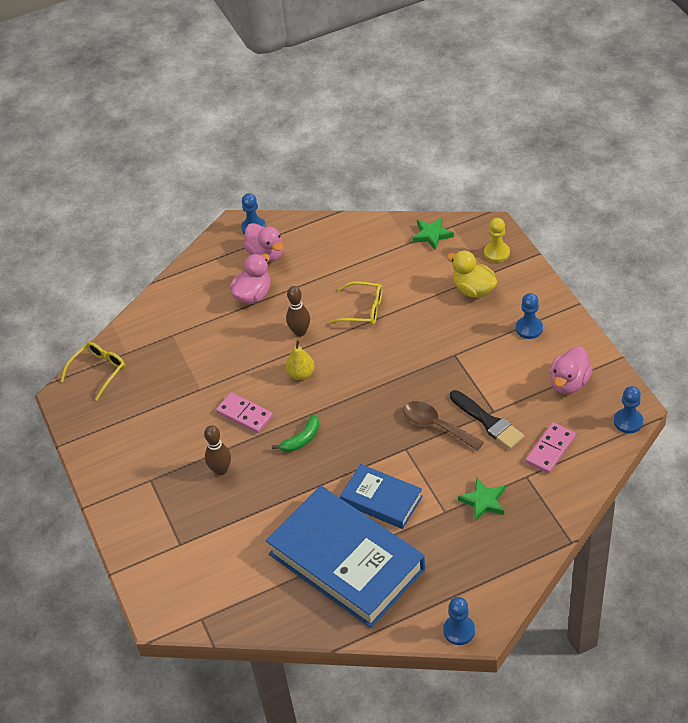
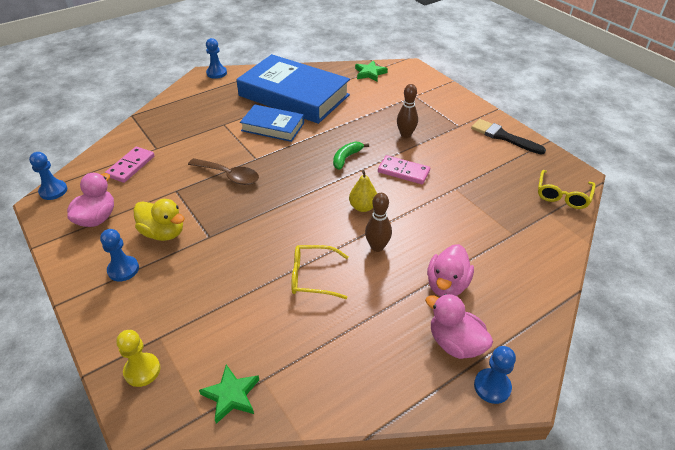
camera: 165 degrees right, 5 degrees down
yellow duck [447,250,497,298] -> yellow duck moved to [133,199,185,241]
black brush [450,390,525,449] -> black brush moved to [471,119,546,154]
green star [458,478,505,521] -> green star moved to [355,60,388,81]

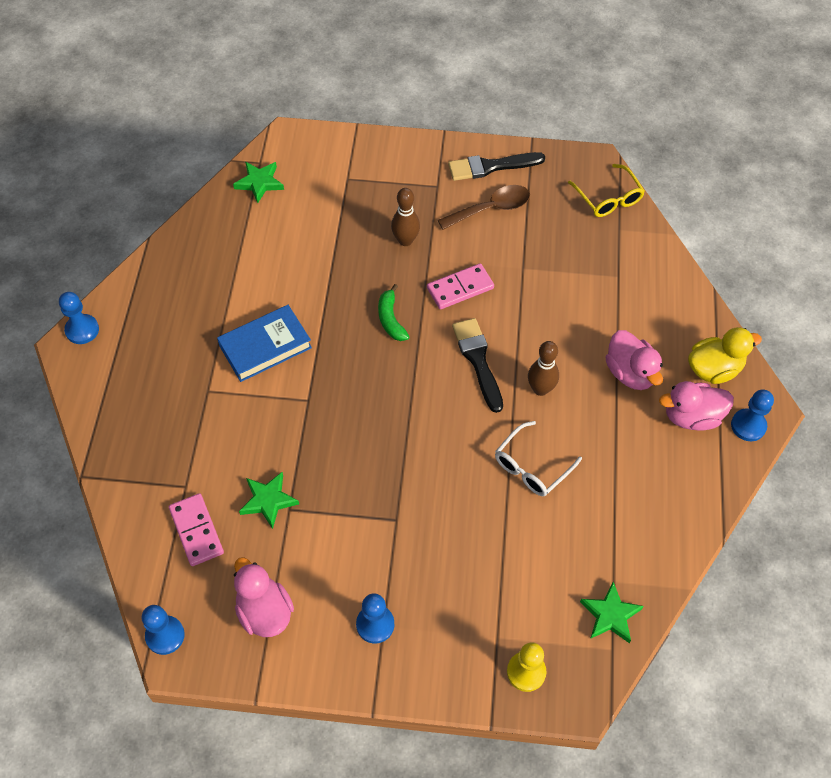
camera: 50 degrees left, 15 degrees up
yellow duck [133,199,185,241] -> yellow duck moved to [688,327,762,384]
brown spoon [188,158,259,185] -> brown spoon moved to [438,185,530,230]
blue book [236,54,350,124] -> none
yellow glasses [291,245,348,299] -> white glasses [495,421,582,496]
yellow pear [349,170,377,212] -> black brush [452,318,503,413]
none -> green star [239,472,299,529]

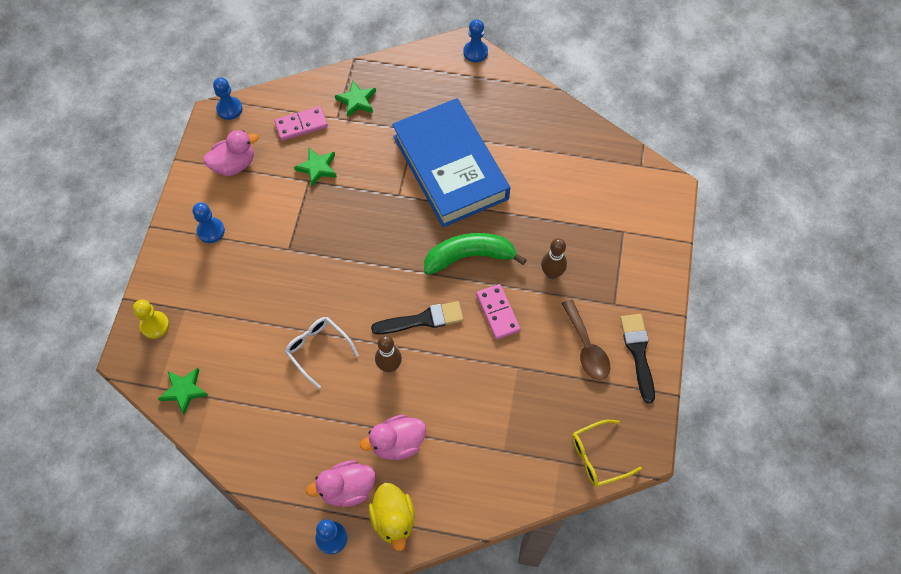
camera: 95 degrees right, 5 degrees up
blue book [217,305,312,382] -> blue book [392,98,510,227], size x1.88
green star [233,162,284,203] -> green star moved to [335,80,376,117]
green banana [378,284,410,341] -> green banana [424,233,527,275], size x1.81
pink duck [659,381,734,431] -> pink duck turned 105 degrees counterclockwise [306,460,375,507]

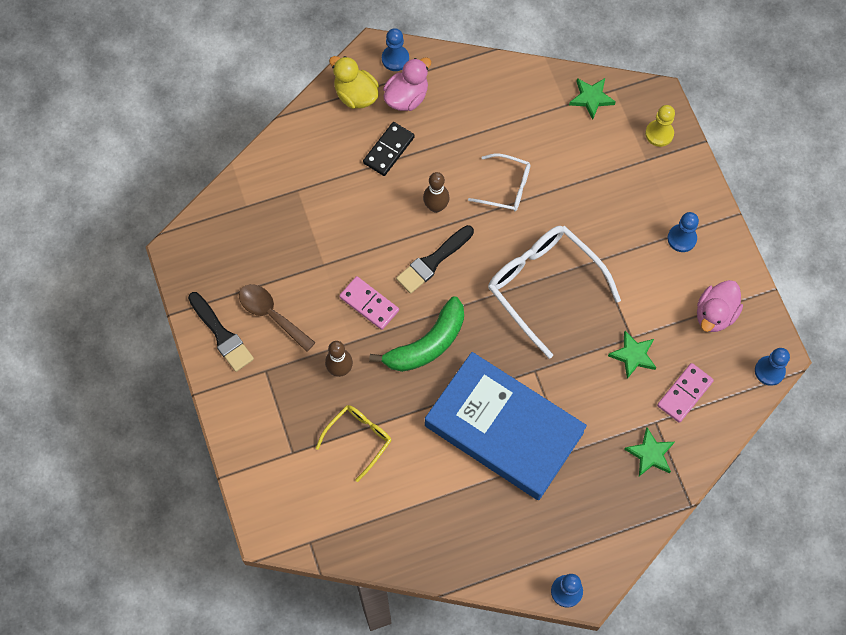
camera: 150 degrees right, 5 degrees up
pink duck [360,415,426,460] -> black domino [363,122,415,176]
yellow glasses [572,420,642,487] -> yellow glasses moved to [316,405,391,482]
none -> white glasses [488,226,621,359]

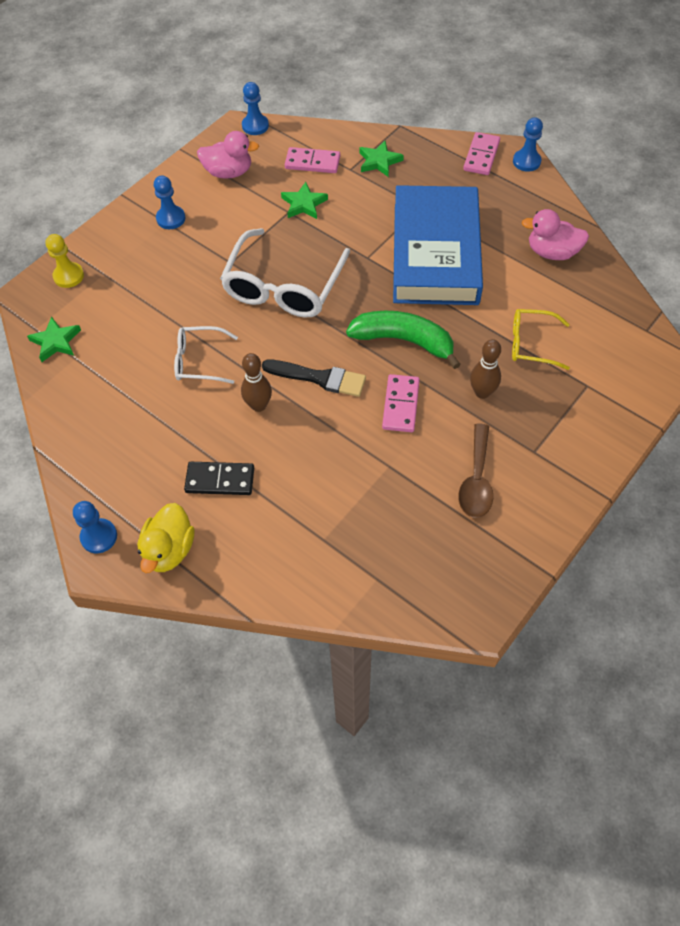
camera: 120 degrees left, 10 degrees down
black brush [188,292,254,372] -> none
pink duck [383,57,431,111] -> pink duck moved to [522,209,589,260]
white glasses [468,154,530,211] -> white glasses turned 75 degrees counterclockwise [174,326,238,384]
none -> pink domino [463,132,500,175]

